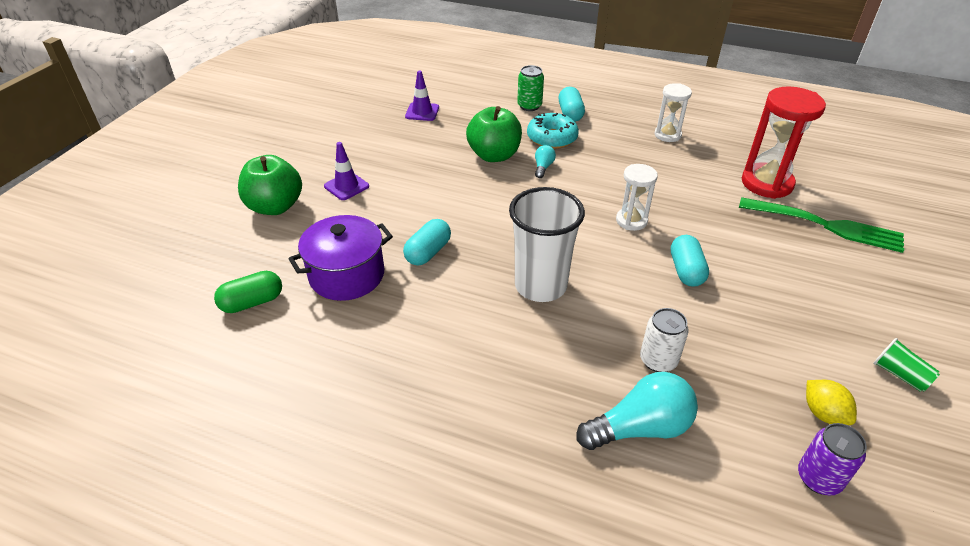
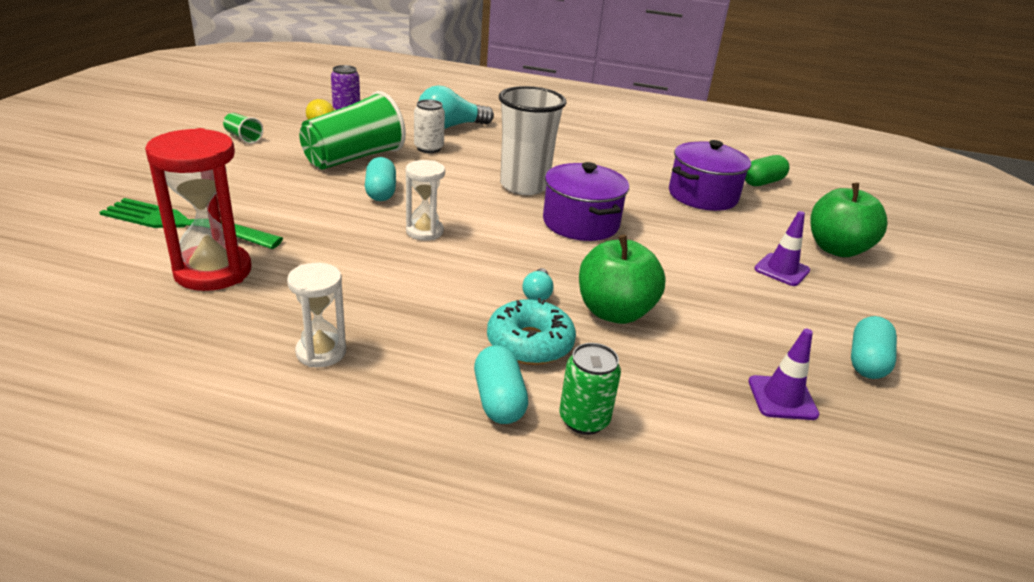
camera: 170 degrees right, 10 degrees down
turquoise capsule [403,219,451,265] -> turquoise capsule moved to [851,316,897,379]
none -> green cup [299,91,406,170]
none -> purple pot [543,162,629,241]

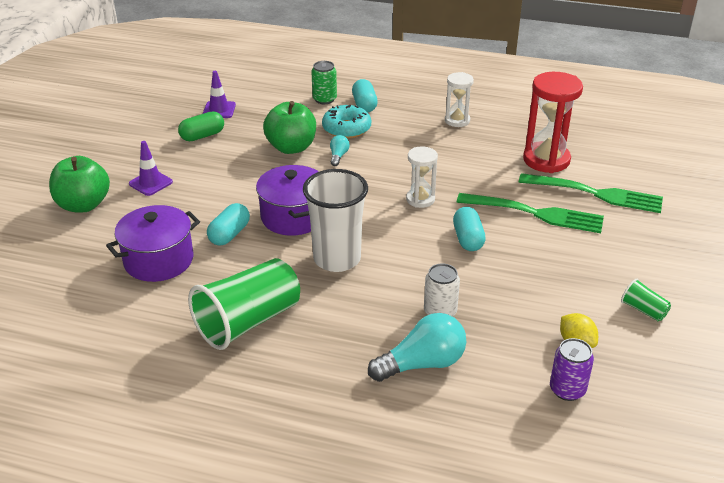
camera: 175 degrees left, 5 degrees up
green cup [299,91,406,170] -> green cup moved to [188,258,300,350]
green capsule [745,155,790,186] -> green capsule moved to [178,111,224,141]
turquoise capsule [851,316,897,379] -> turquoise capsule moved to [207,203,250,246]
none -> green fork [457,193,604,233]

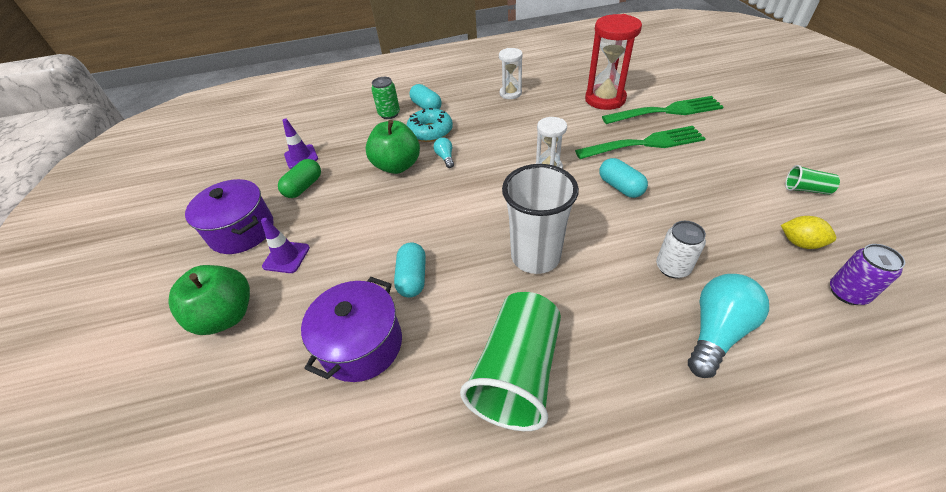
camera: 25 degrees left, 10 degrees up
purple pot [256,165,319,236] -> purple pot moved to [185,179,273,254]

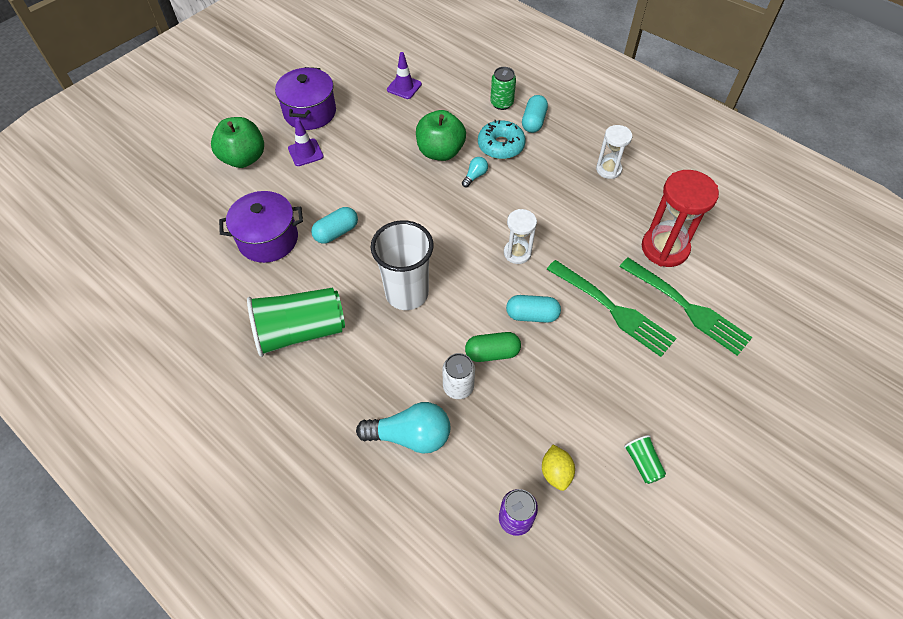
camera: 50 degrees right, 10 degrees up
green capsule [278,159,321,198] -> green capsule moved to [465,332,521,362]
turquoise capsule [599,158,648,198] -> turquoise capsule turned 75 degrees clockwise [506,295,561,323]

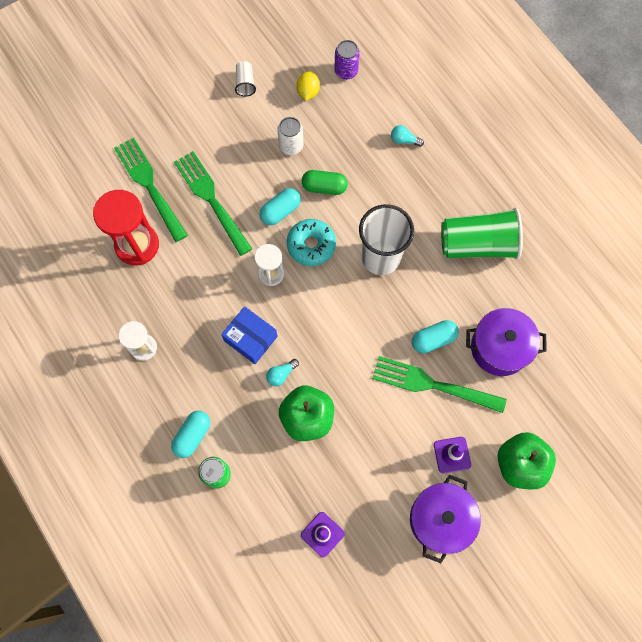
camera: 165 degrees left, 15 degrees up
turquoise light bulb [356,402,450,453] -> turquoise light bulb [391,125,424,147], size x0.48
white can [442,353,475,399] -> white can moved to [277,117,303,155]
turquoise donut [478,120,526,159] -> turquoise donut moved to [287,219,336,266]
turquoise capsule [506,295,561,323] -> turquoise capsule turned 60 degrees counterclockwise [260,188,301,225]
green cup [624,435,666,484] -> white cup [235,61,256,97]
none -> blue box [221,306,278,364]
none -> green fork [372,356,506,413]

